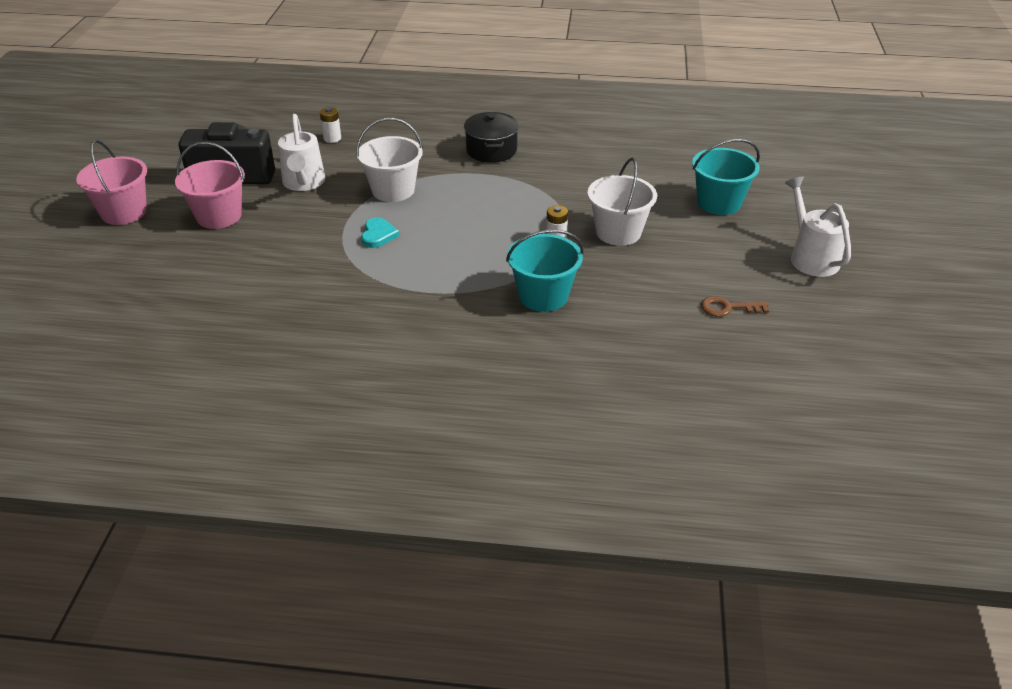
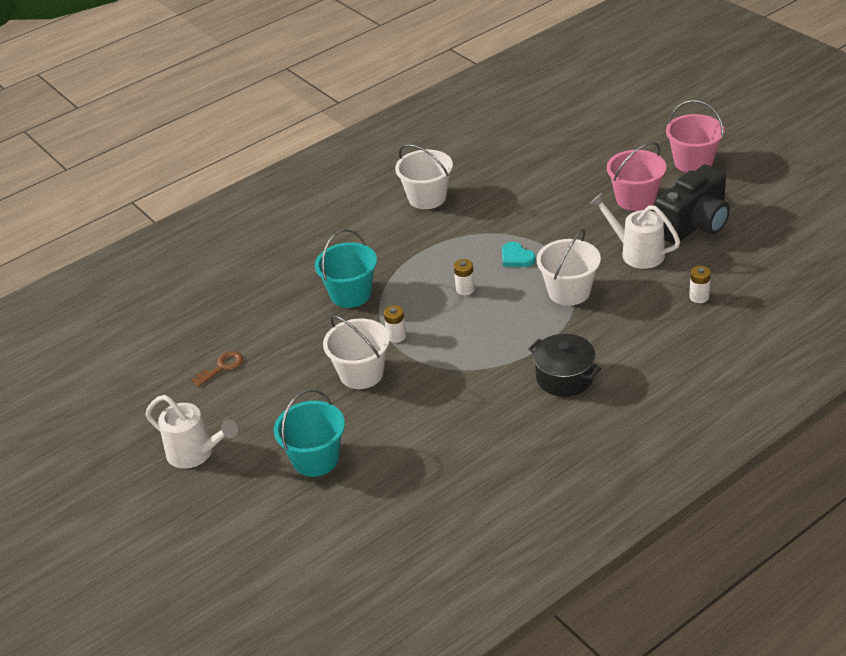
camera: 140 degrees right, 0 degrees up
none -> white bucket [395,144,453,209]
none -> white battery [454,259,475,295]

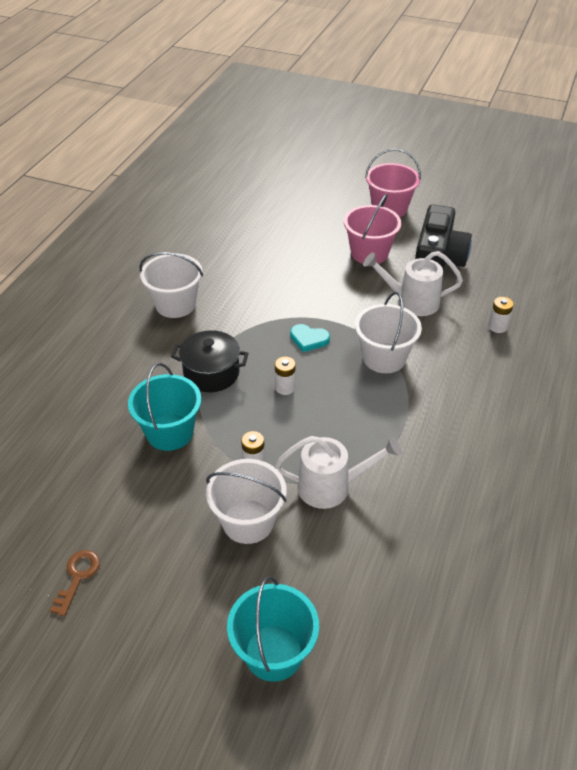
camera: 35 degrees left, 5 degrees up
white watering can [146,395,238,469] -> white watering can moved to [275,436,402,509]
black pot [528,334,601,397] -> black pot moved to [171,330,249,392]

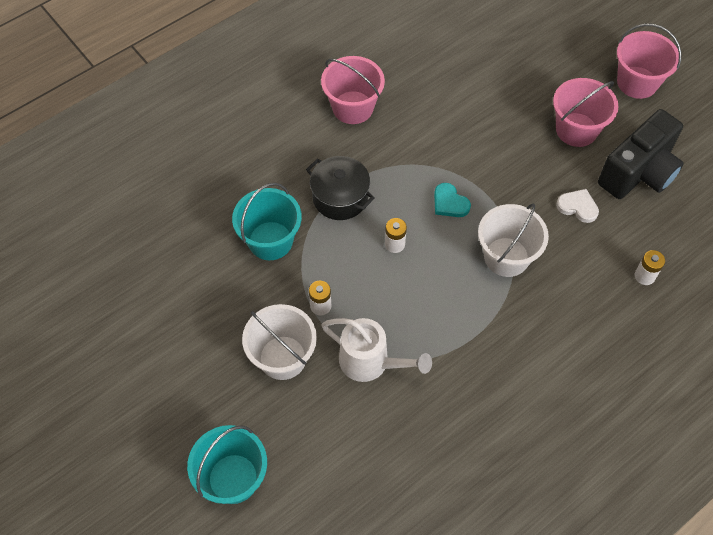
camera: 30 degrees right, 15 degrees up
brown key [50,550,100,616] -> none
white bucket [139,252,203,318] -> pink bucket [321,56,385,124]
white watering can [363,251,463,316] -> white heart [556,189,599,223]

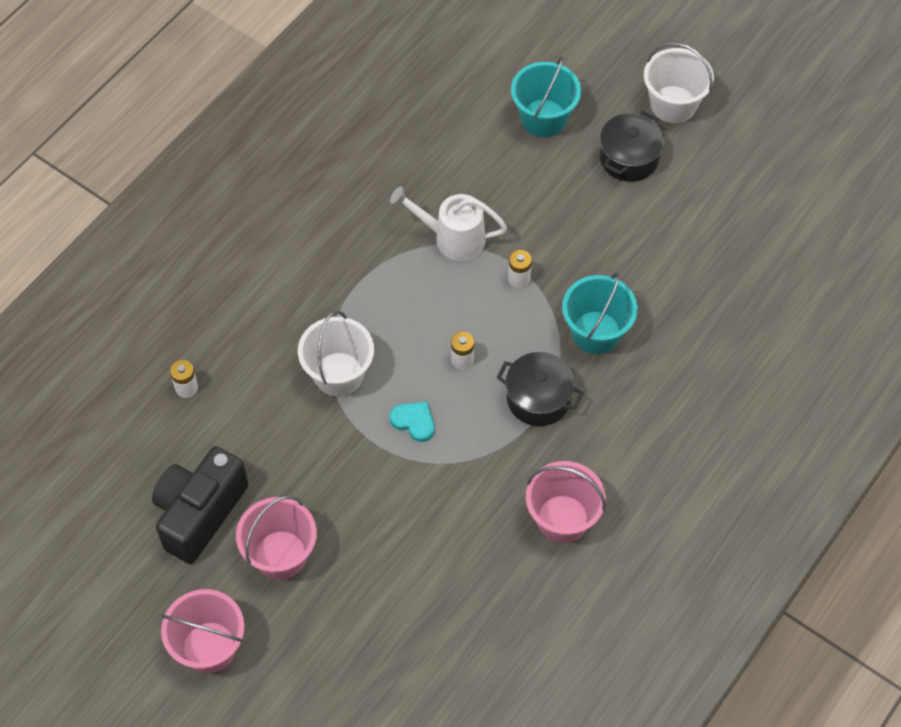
camera: 165 degrees right, 0 degrees up
white bucket [242,304,317,380] -> white bucket moved to [644,42,714,123]
white heart [556,189,599,223] -> none
none -> black pot [600,111,664,182]

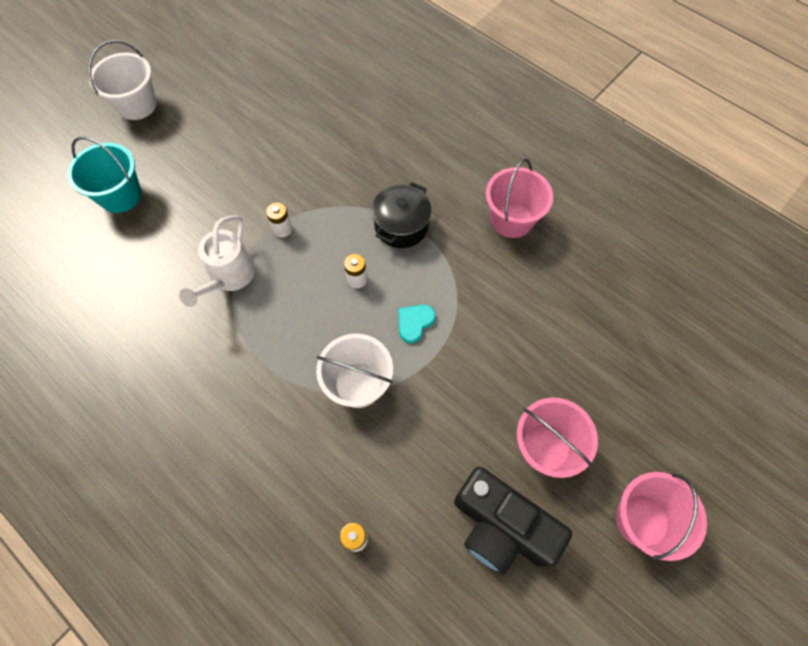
camera: 85 degrees left, 5 degrees up
turquoise bucket [562,273,638,354] -> none
black pot [600,111,664,182] -> none

